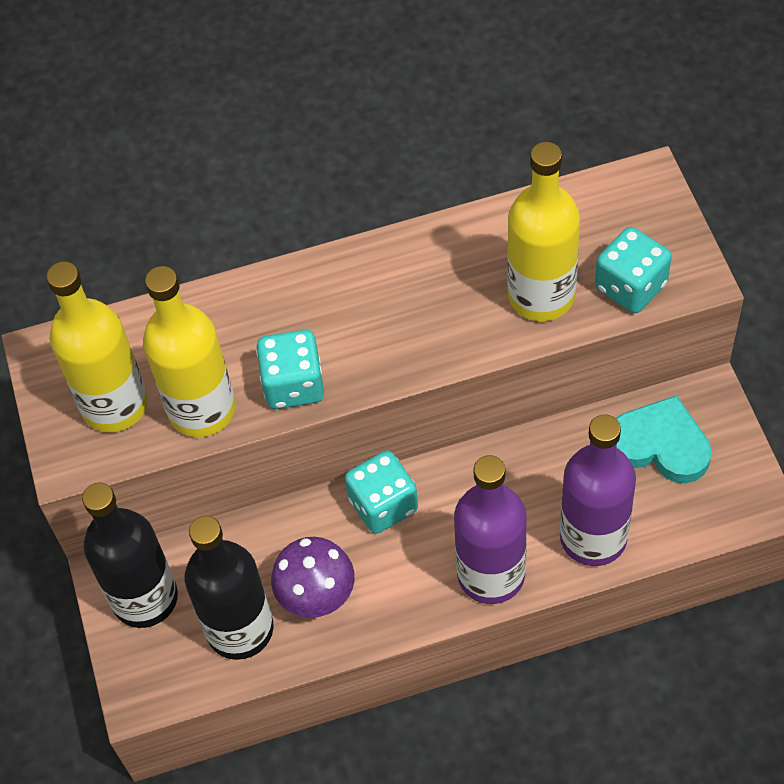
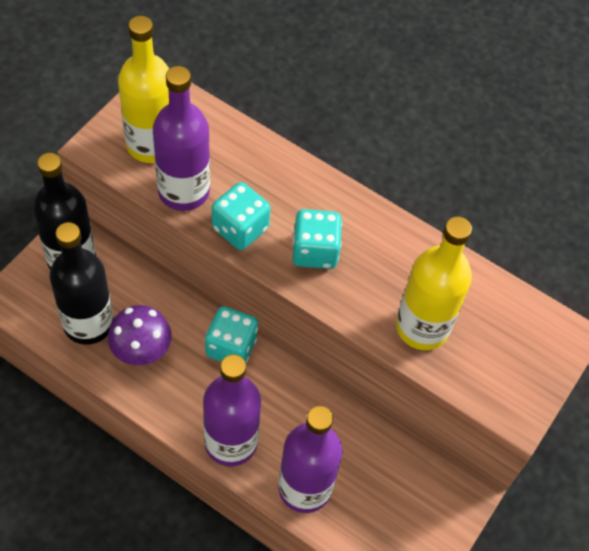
camera: 40 degrees right, 0 degrees up
yellow bottle [143,266,236,437] -> purple bottle [153,66,210,211]
turquoise dice [595,227,672,313] -> turquoise dice moved to [292,209,342,269]
turquoise heart [616,395,712,483] -> none

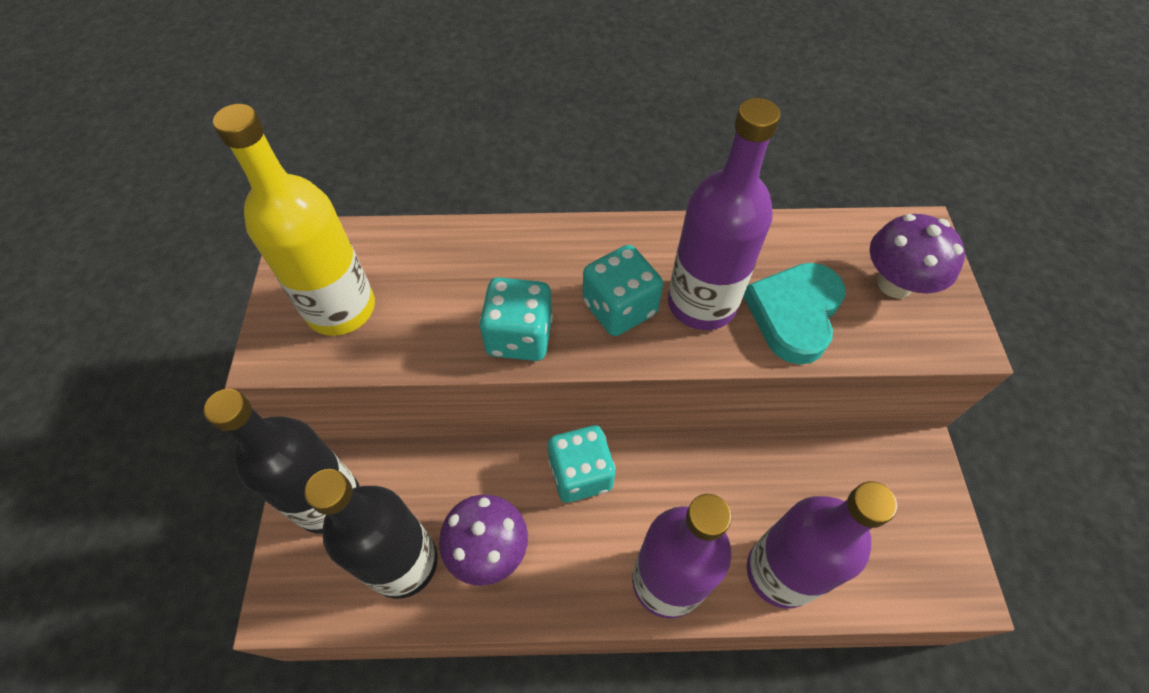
camera: 30 degrees left, 0 degrees up
purple bottle [153,66,210,211] -> purple bottle moved to [668,98,781,330]
yellow bottle [396,216,472,350] -> turquoise heart [743,263,845,365]
none -> purple mushroom [869,214,965,298]

